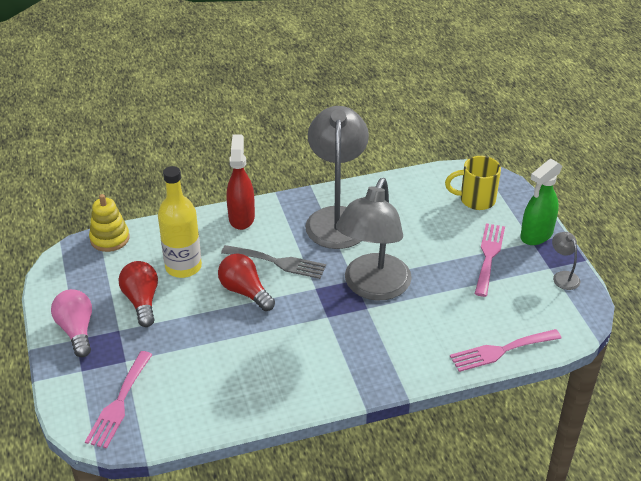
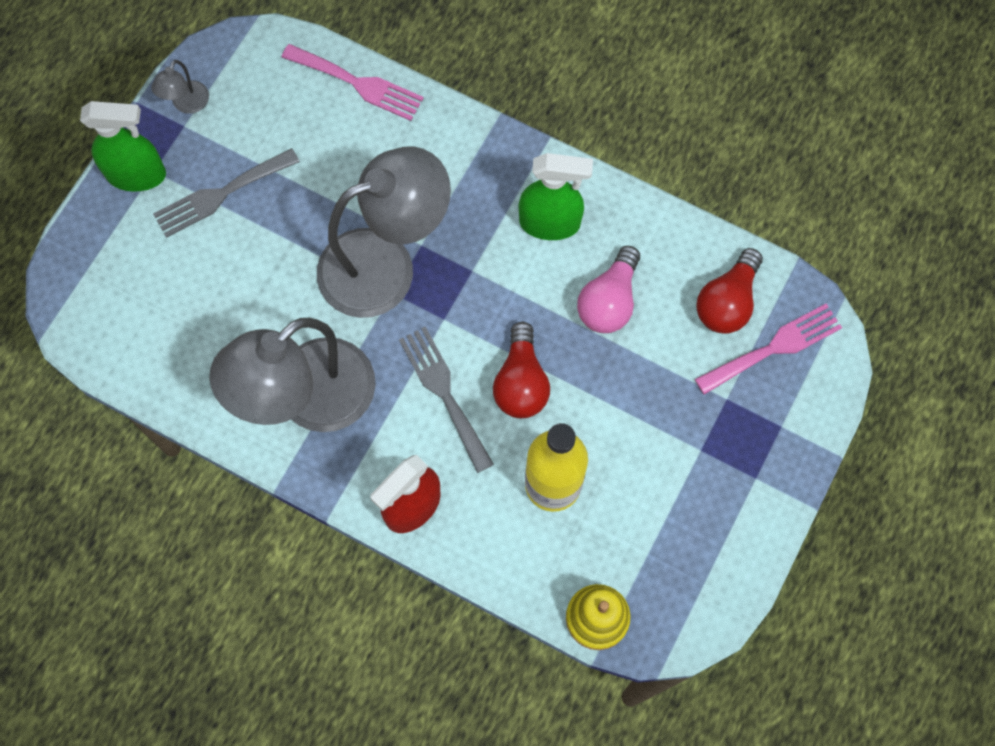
camera: 135 degrees left, 30 degrees up
pink light bulb [51,289,92,357] -> pink light bulb moved to [577,246,640,333]
red light bulb [119,261,158,327] -> red light bulb moved to [696,248,763,334]
yellow mug [445,156,501,210] -> none
pink fork [475,223,505,297] -> grey fork [153,148,300,238]
none -> green spray bottle [519,153,593,240]

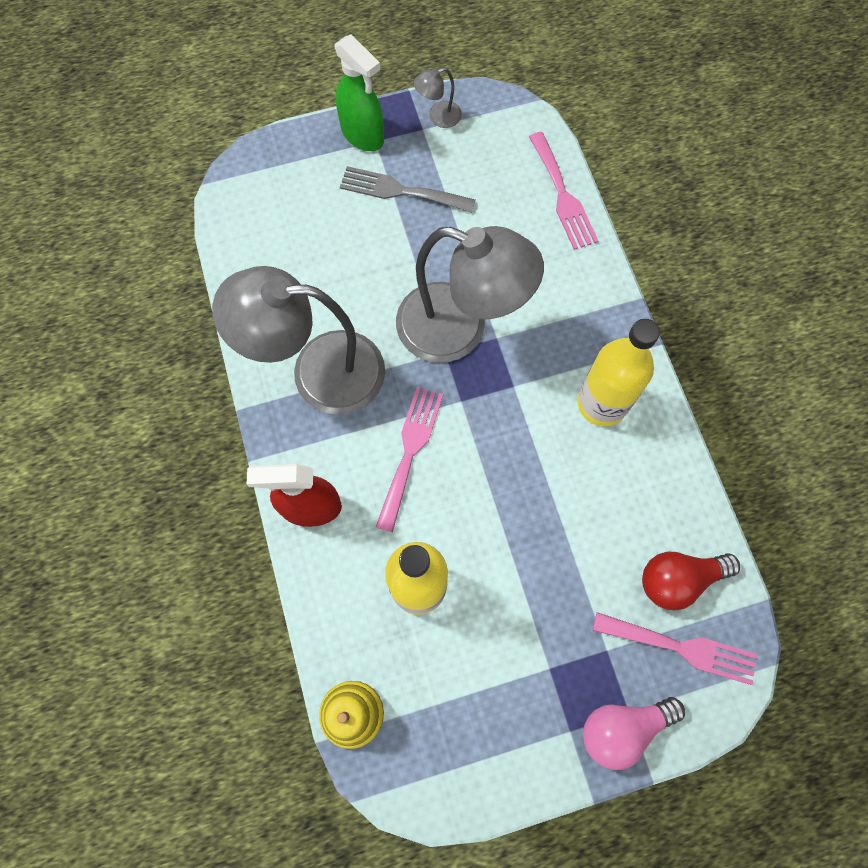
camera: 45 degrees right, 0 degrees up
grey fork [399,326,494,473] -> pink fork [376,387,443,532]
red light bulb [493,322,550,418] -> none
green spray bottle [519,153,593,240] -> yellow bottle [577,319,660,426]
pink light bulb [577,246,640,333] -> pink light bulb moved to [583,697,685,770]

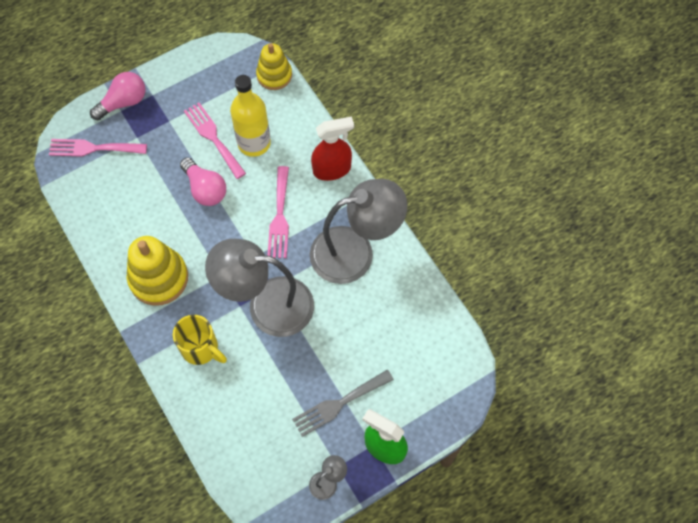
camera: 165 degrees right, 5 degrees down
grey fork [340,166,476,213] -> grey fork turned 150 degrees clockwise [292,369,394,437]
pink fork [529,132,598,250] -> pink fork moved to [184,103,246,179]
yellow bottle [577,319,660,426] -> yellow stacking toy [127,236,188,306]
red light bulb [642,552,740,610] -> none
none -> yellow mug [173,315,227,365]
none -> pink light bulb [180,157,226,206]

